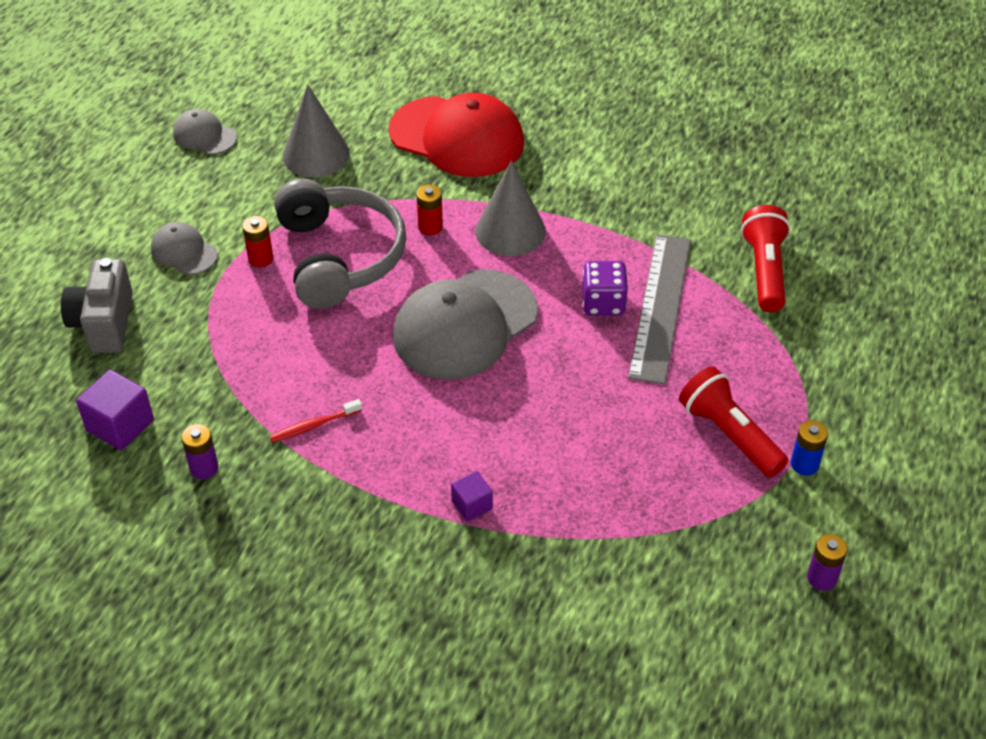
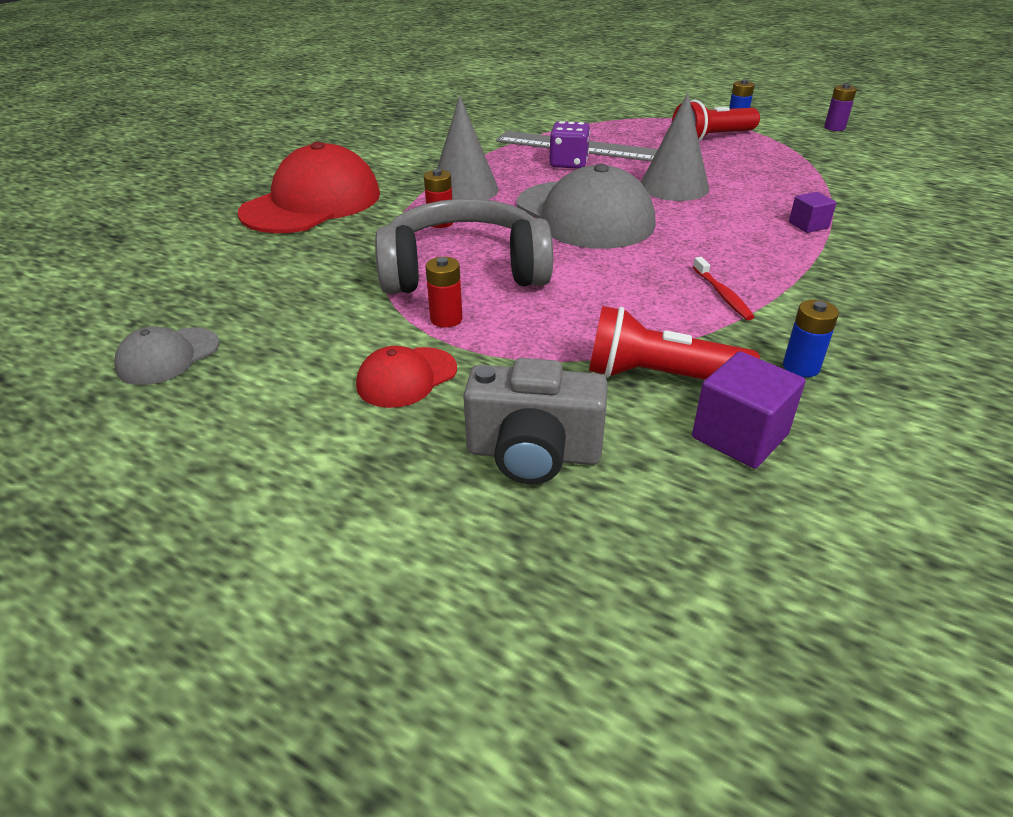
camera: 80 degrees left, 10 degrees down
grey cap [151,222,218,275] -> red cap [356,346,457,408]
purple battery [181,424,218,479] -> blue battery [783,300,839,377]
grey cone [283,84,350,177] -> grey cone moved to [641,93,709,201]
red flashlight [741,205,791,312] -> red flashlight moved to [589,306,760,380]

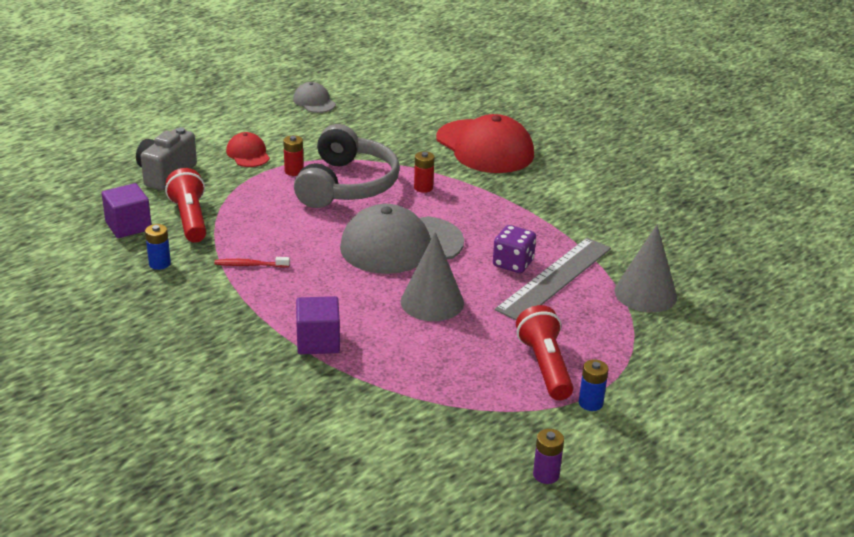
camera: 105 degrees right, 5 degrees down
grey cone [437,96,499,200] -> grey cone moved to [614,225,677,312]
red flashlight [589,306,760,380] -> red flashlight turned 45 degrees counterclockwise [165,168,206,242]
purple cube [789,192,836,233] -> purple cube [296,296,340,354], size x1.67

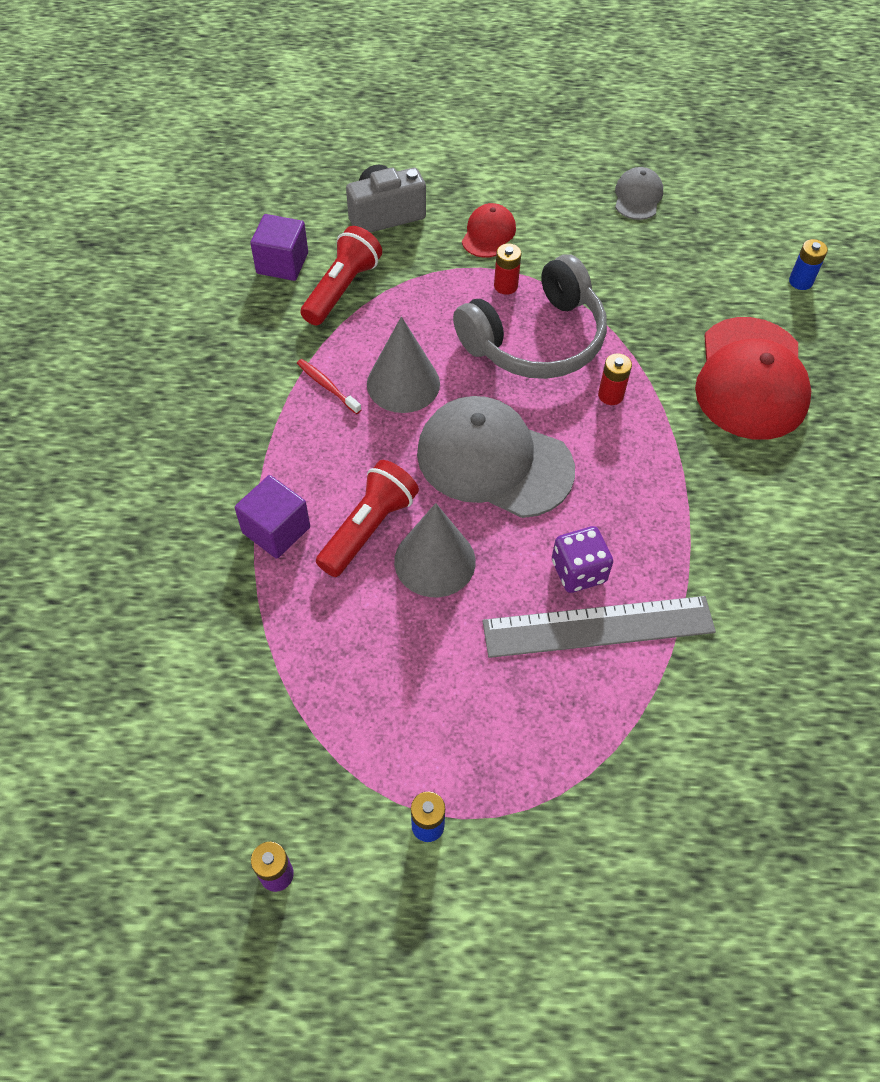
camera: 45 degrees right, 25 degrees up
blue battery [145,224,171,270] -> blue battery moved to [789,239,828,290]
red flashlight [516,305,573,400] -> red flashlight moved to [316,460,419,577]
grey cone [614,225,677,312] -> grey cone moved to [367,316,440,413]

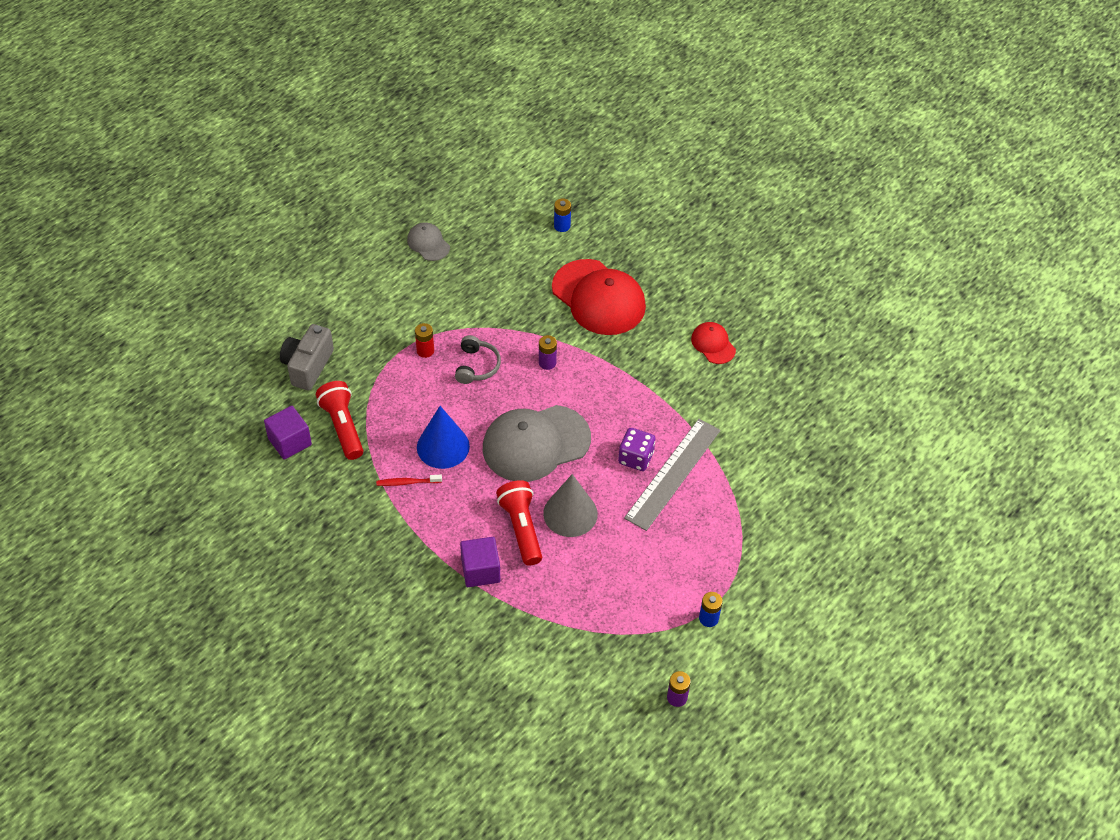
camera: 50 degrees left, 5 degrees down
grey cone [367,316,440,413] -> blue cone [417,406,470,469]
grey headphones [453,254,607,379] -> grey headphones [455,335,501,384], size x0.50
red cap [462,203,516,258] -> red cap moved to [691,322,736,364]
red battery [598,353,632,405] -> purple battery [539,335,557,370]

